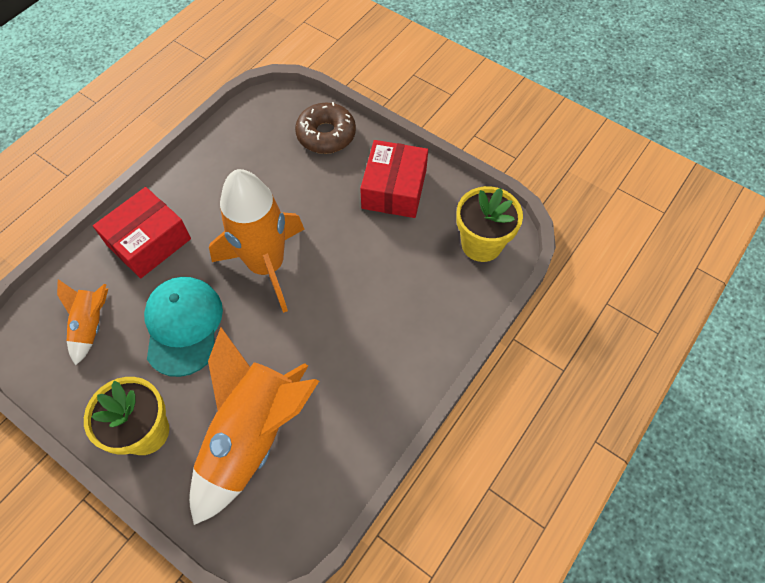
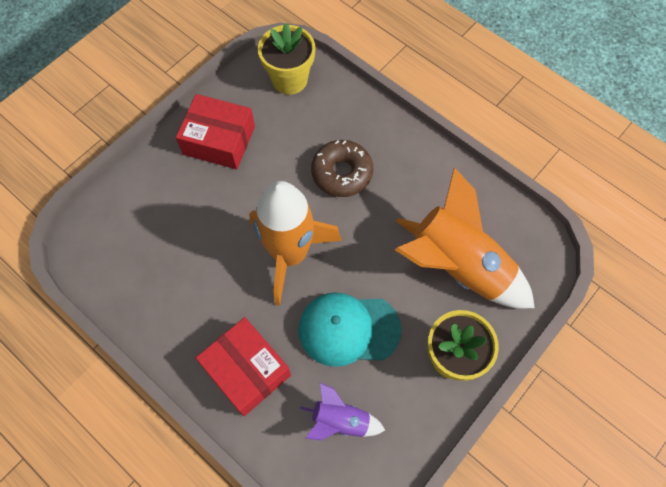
camera: 85 degrees left, 5 degrees up
orange rocket [57,279,108,366] -> purple rocket [300,383,385,440]
brown donut [295,102,356,154] -> brown donut moved to [311,140,373,197]

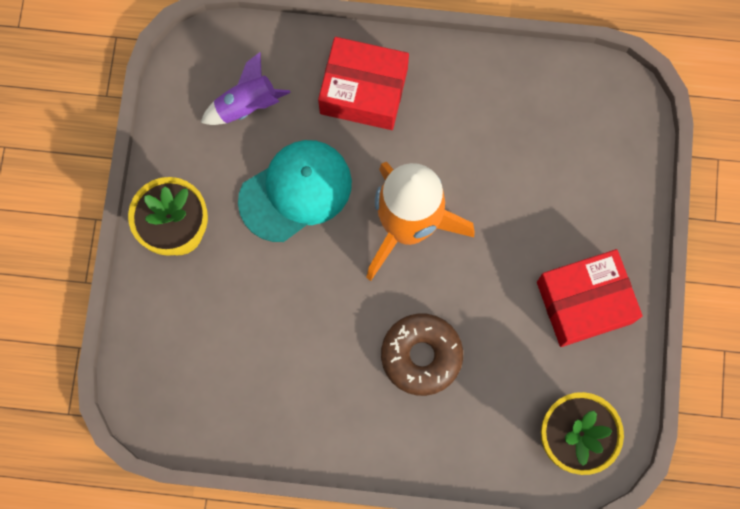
camera: 145 degrees right, 10 degrees up
orange rocket [395,167,535,309] -> none

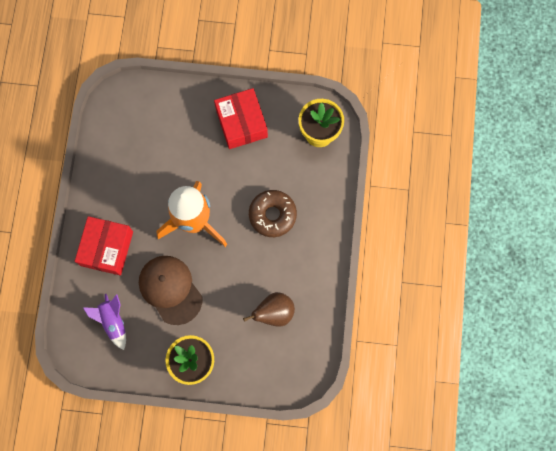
camera: 90 degrees left, 0 degrees up
turquoise cap [238,140,352,242] -> brown cap [139,256,203,325]
none -> brown pear [243,292,295,327]

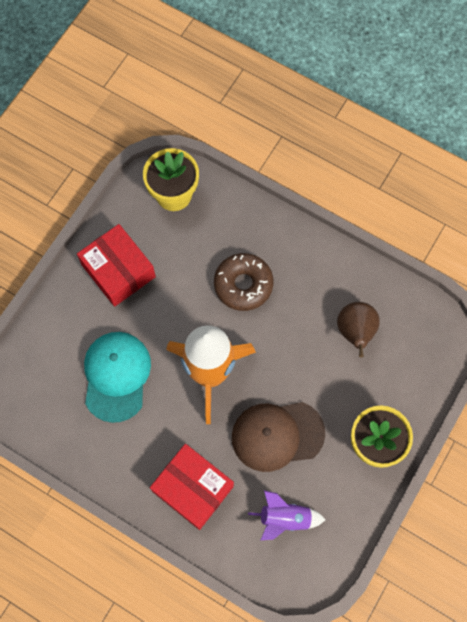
camera: 65 degrees left, 5 degrees down
red box [214,88,268,149] -> red box turned 45 degrees clockwise [77,224,156,307]
none -> turquoise cap [84,332,151,423]

